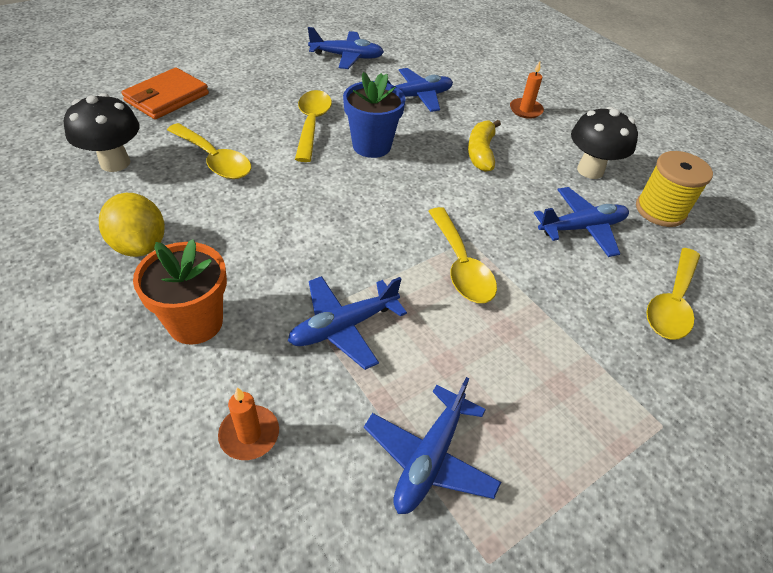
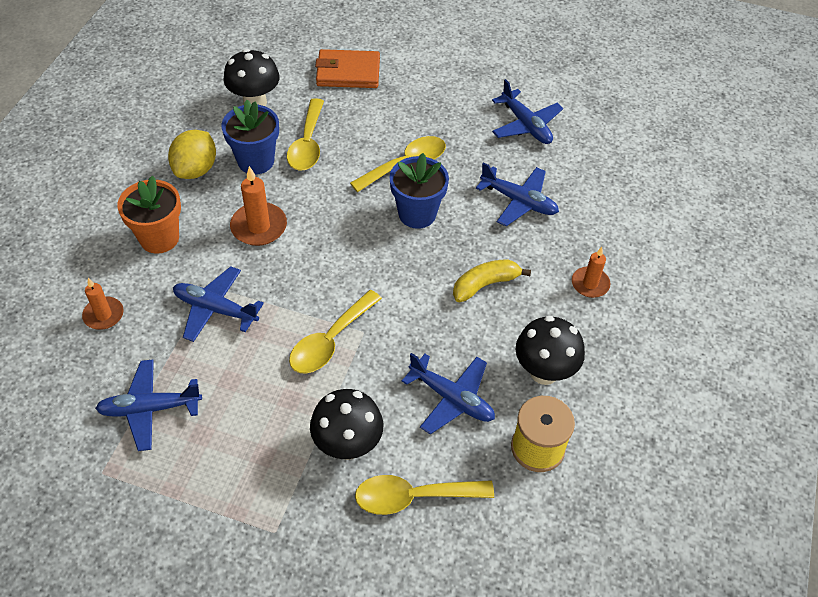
camera: 55 degrees right, 5 degrees up
none -> blue flower pot [222,100,279,175]
none -> orange candle [230,166,287,246]
none -> black mushroom [310,389,383,460]

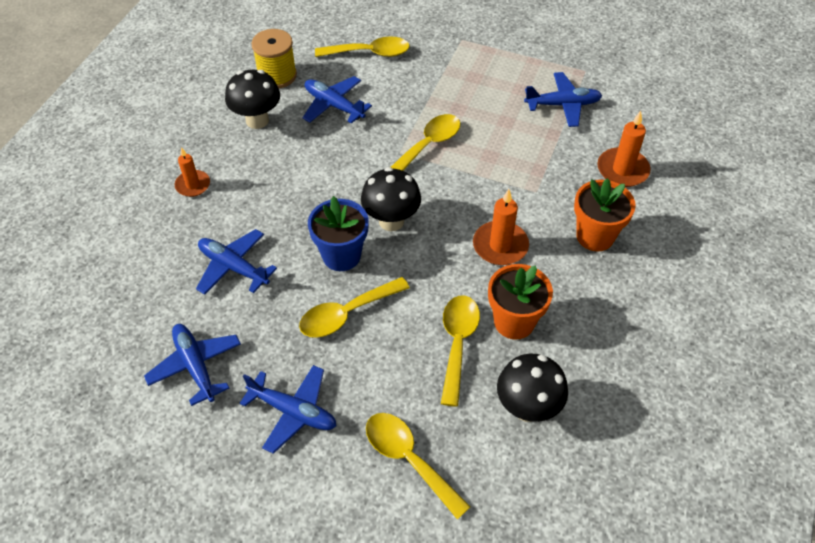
camera: 175 degrees left, 0 degrees up
orange candle [82,278,124,330] -> orange candle [597,111,651,187], size x1.51
yellow lemon [168,130,216,179] -> none
blue plane [173,266,264,342] -> blue plane moved to [240,365,336,454]
blue flower pot [222,100,279,175] -> orange flower pot [488,264,553,340]
black mushroom [310,389,383,460] -> black mushroom moved to [361,167,421,231]
orange wallet [315,49,380,88] -> yellow spoon [366,413,471,519]
yellow banana [453,259,531,302] -> none

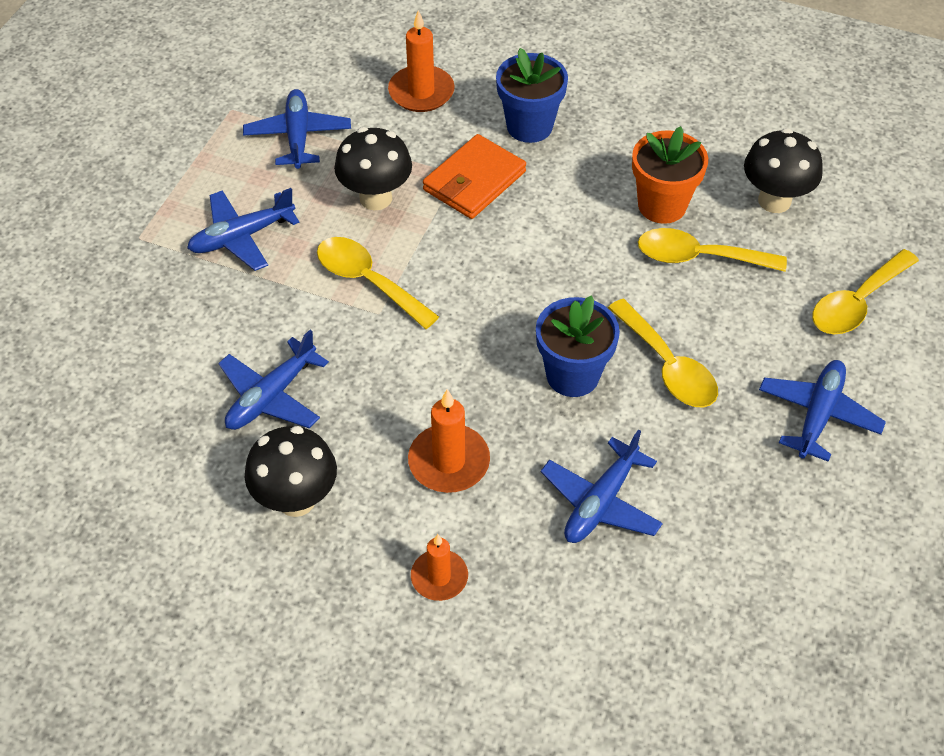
camera: 90 degrees left, 0 degrees up
blue plane [144,324,241,406] -> blue plane moved to [187,188,300,271]
yellow spool [251,29,297,88] -> none
yellow spoon [315,36,410,57] -> none
black mushroom [361,167,421,231] -> black mushroom moved to [334,127,412,210]
orange candle [473,189,529,265] -> orange candle moved to [408,389,490,493]
orange flower pot [574,178,636,251] -> blue flower pot [496,48,568,143]
none -> orange wallet [423,134,526,219]

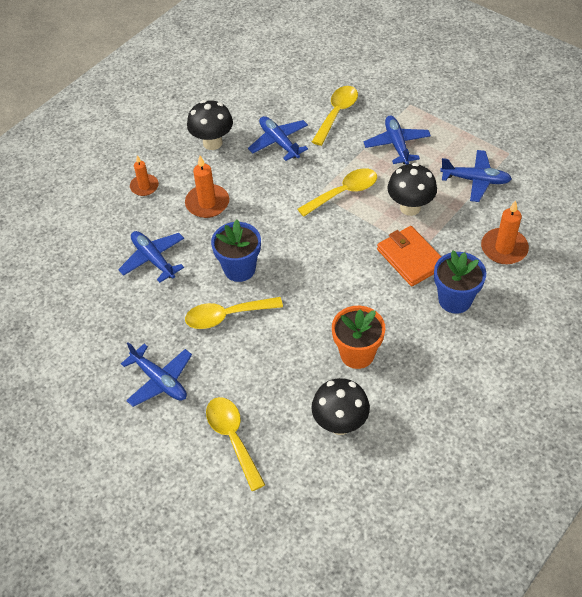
camera: 110 degrees right, 0 degrees up
yellow spoon [638,228,787,272] -> yellow spoon moved to [312,86,358,146]

